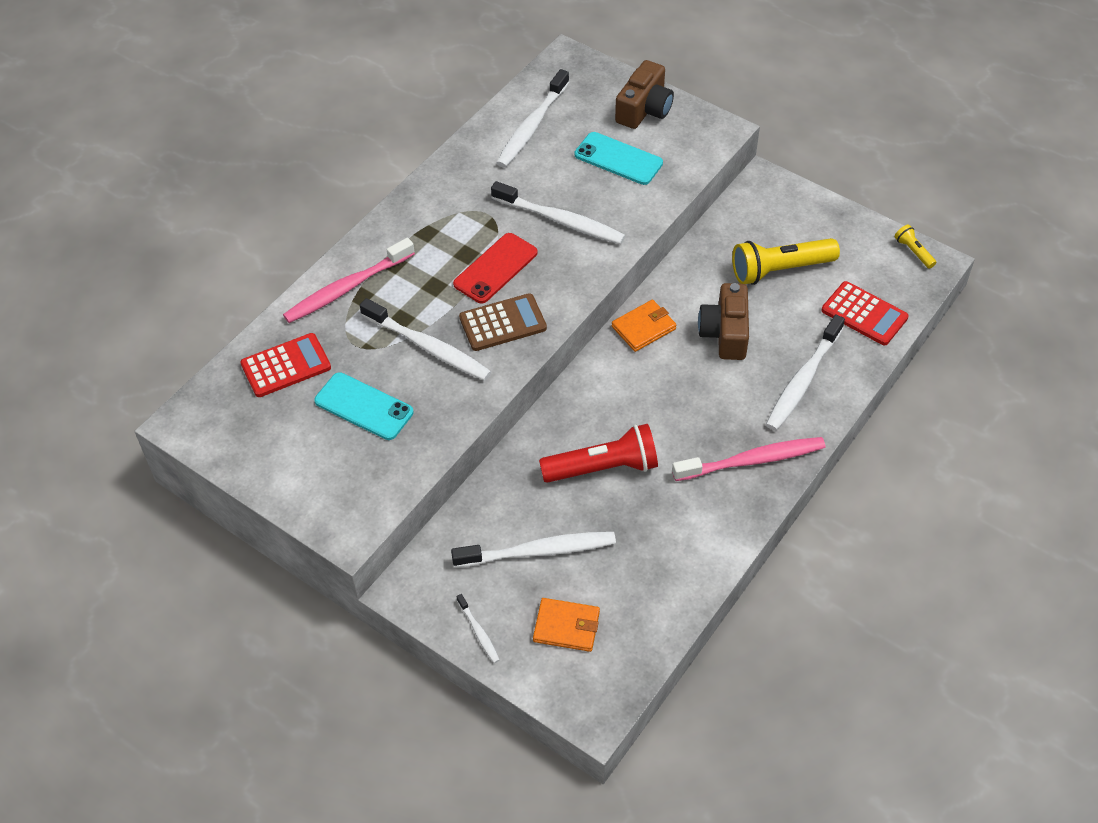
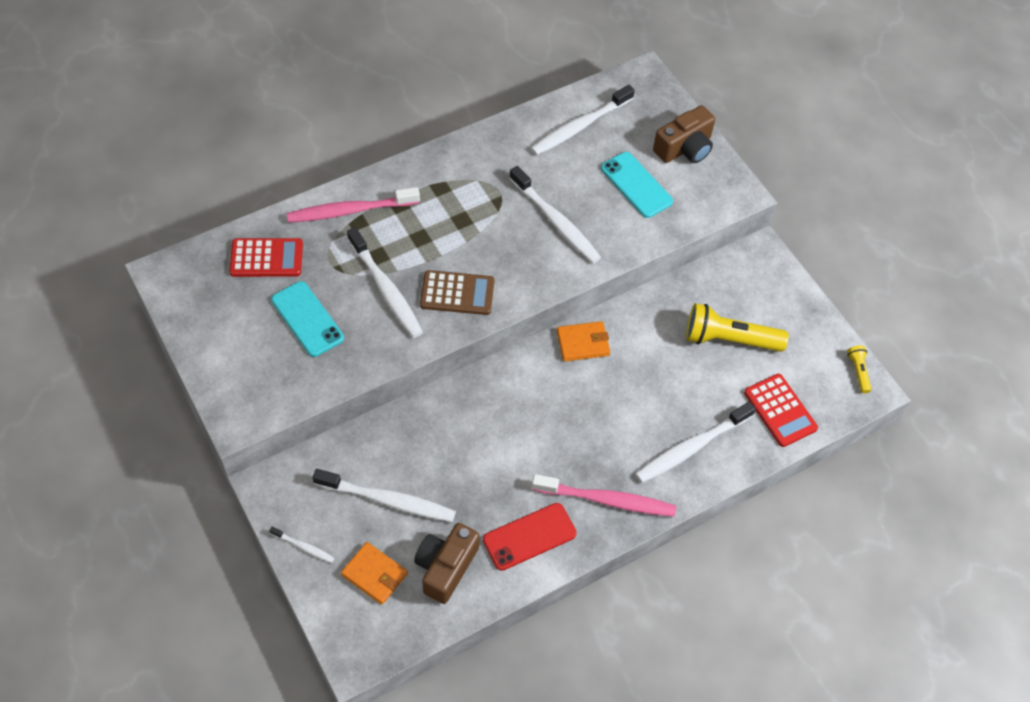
camera: 20 degrees right, 5 degrees up
red phone [453,233,538,303] -> red phone moved to [483,503,577,571]
white toothbrush [457,594,500,663] -> white toothbrush turned 60 degrees counterclockwise [269,526,335,563]
red flashlight [539,424,658,483] -> none
brown camera [698,283,749,360] -> brown camera moved to [414,523,480,604]

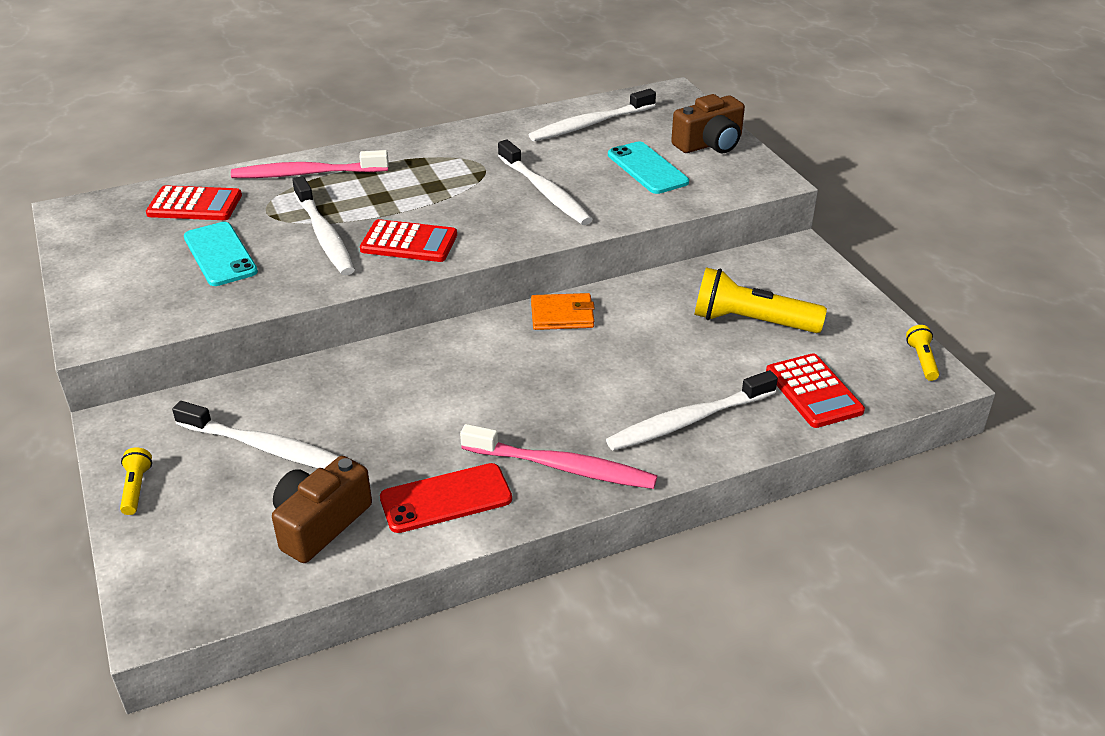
camera: 10 degrees right, 20 degrees down
white toothbrush [269,526,335,563] -> yellow flashlight [120,448,152,515]
orange wallet [341,542,408,605] -> none
brown calculator [420,270,494,315] -> red calculator [360,219,457,262]

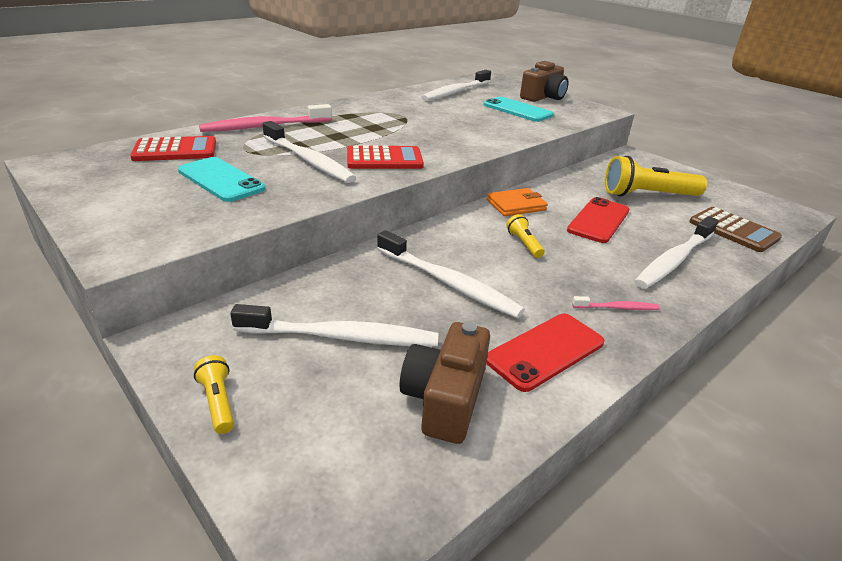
camera: 20 degrees left, 5 degrees down
pink toothbrush [460,424,657,489] -> pink toothbrush [572,296,660,310], size x0.48
white toothbrush [498,140,593,225] -> white toothbrush moved to [377,230,525,318]
red calculator [766,353,865,428] -> brown calculator [689,207,782,252]
yellow flashlight [906,325,939,381] -> yellow flashlight moved to [506,214,545,258]
none -> red phone [567,197,629,243]

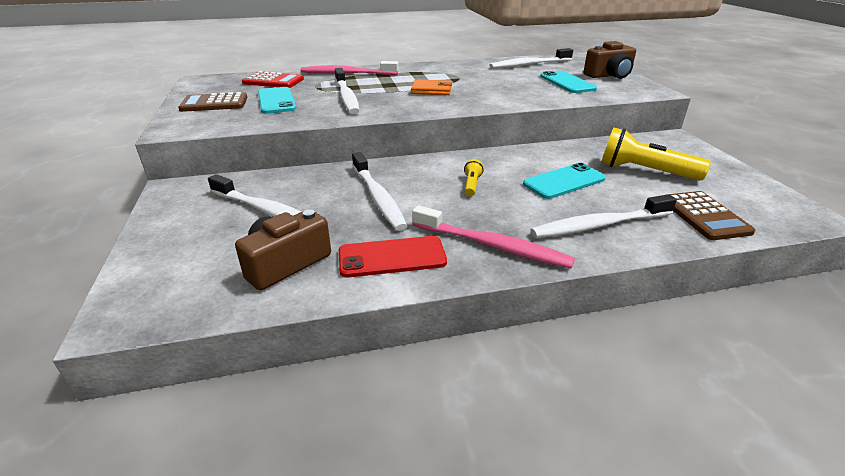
camera: 30 degrees right, 0 degrees up
yellow flashlight [194,355,234,434] -> none
red calculator [347,145,424,169] -> none
orange wallet [487,188,548,216] -> orange wallet moved to [411,79,452,95]
red phone [567,197,629,243] -> turquoise phone [523,163,606,199]
pink toothbrush [572,296,660,310] -> pink toothbrush [412,205,575,268], size x2.09
none -> brown calculator [178,92,247,112]

